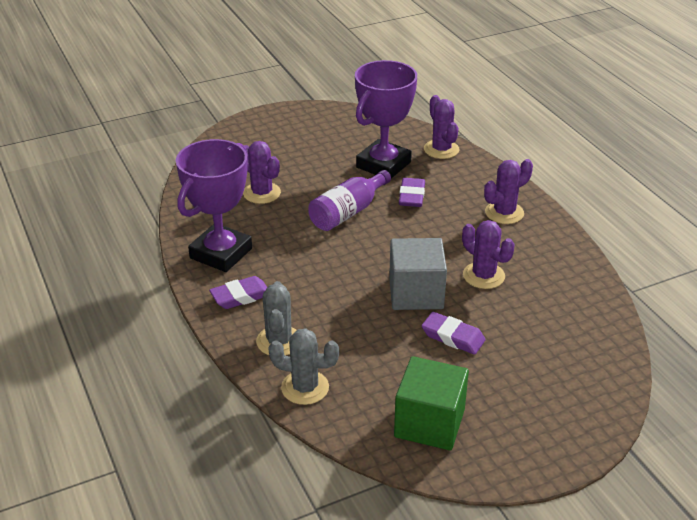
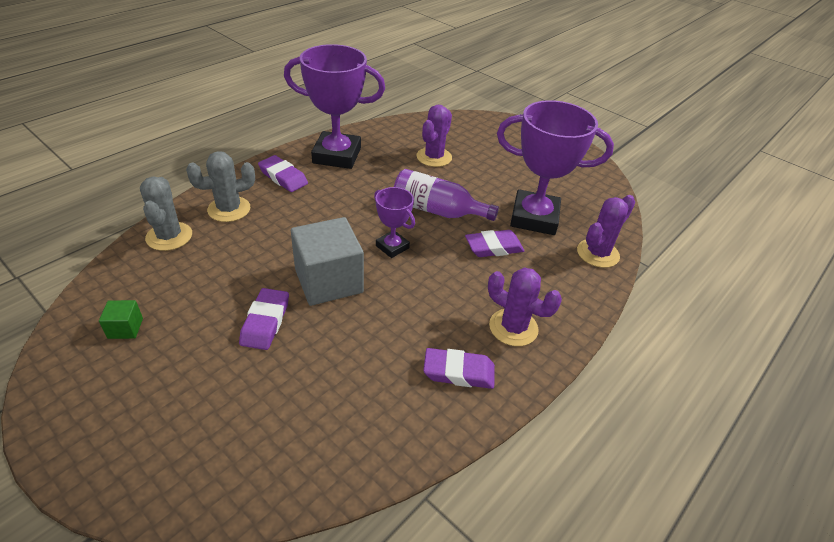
camera: 65 degrees right, 5 degrees up
green cube [394,356,469,450] -> green cube [99,300,143,339], size x0.44
purple cactus [462,220,515,289] -> none
none -> purple trophy [374,187,415,258]
none -> purple eraser [423,348,495,389]

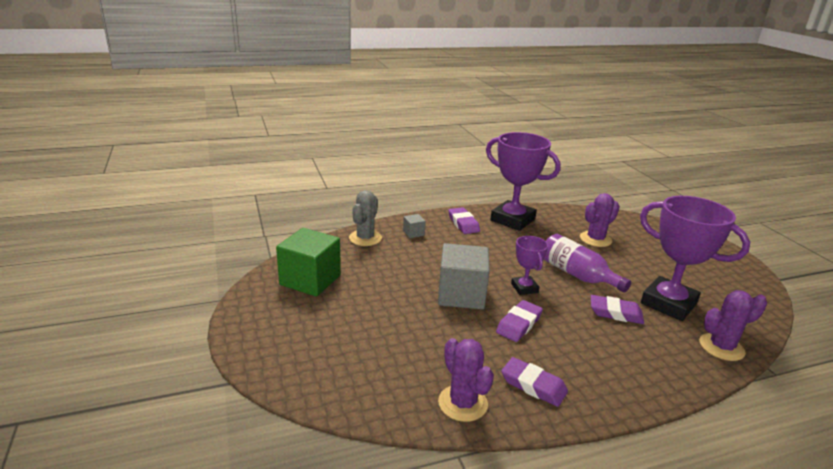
camera: 30 degrees right, 15 degrees down
green cube [99,300,143,339] -> green cube [276,228,341,297], size x2.27
grey cactus [186,151,255,222] -> grey cube [403,214,426,238]
purple eraser [239,288,289,350] -> purple eraser moved to [496,300,543,342]
purple cactus [488,267,562,346] -> purple cactus moved to [438,338,494,422]

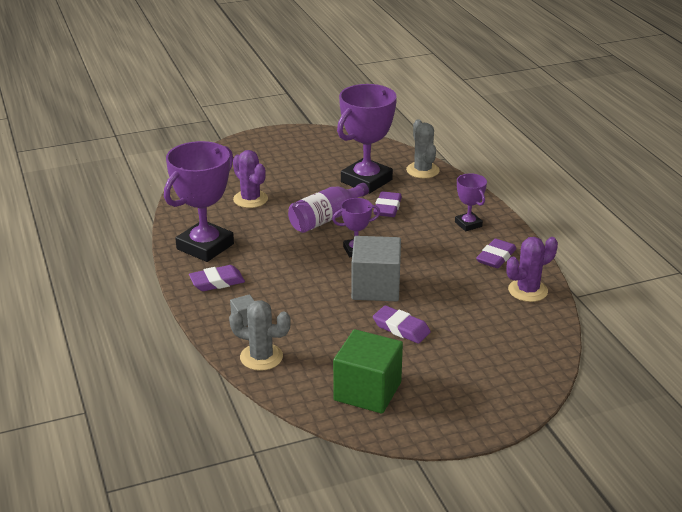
camera: 90 degrees left, 5 degrees up
purple eraser [496,300,543,342] -> purple eraser moved to [373,305,431,344]
purple cactus [699,290,767,361] -> grey cactus [406,119,440,178]
none -> purple trophy [455,173,487,231]

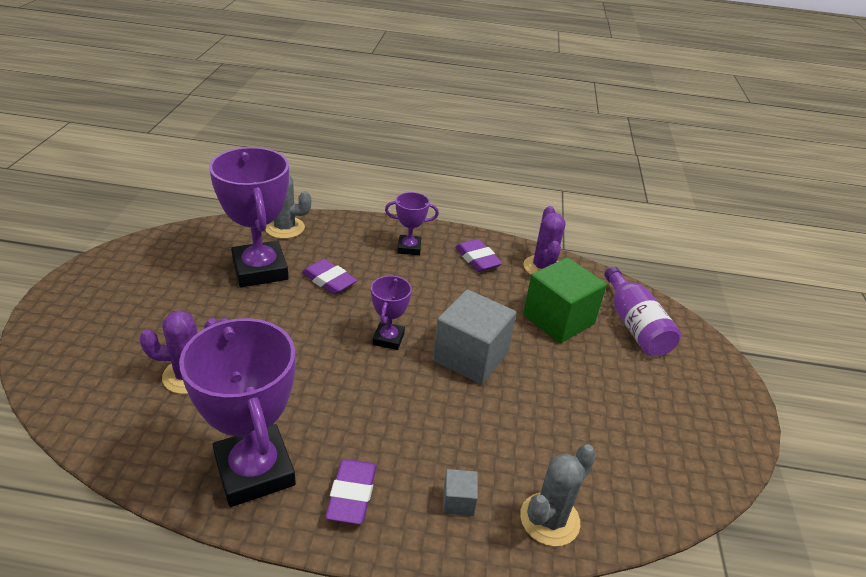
camera: 65 degrees left, 5 degrees up
purple bottle [288,183,369,233] -> purple bottle moved to [605,267,681,356]
green cube [333,329,403,414] -> green cube moved to [523,257,607,343]
purple eraser [373,305,431,344] -> none

